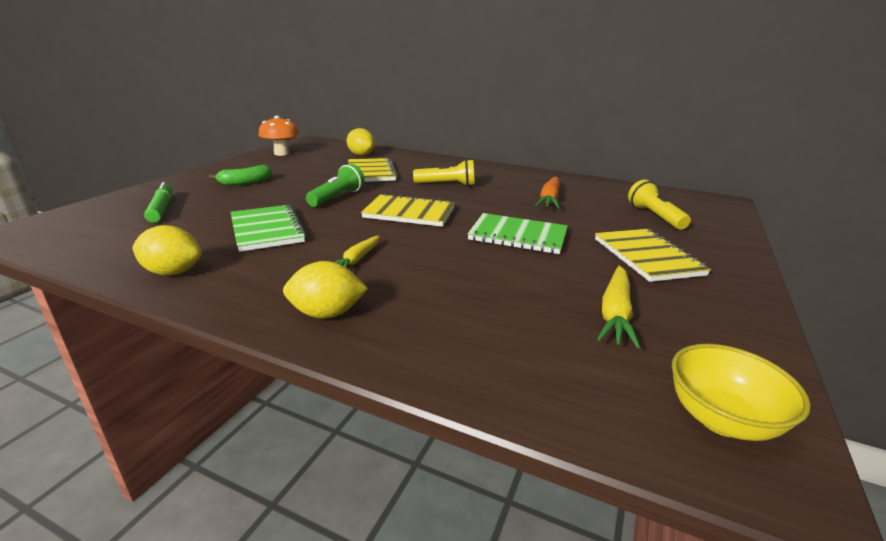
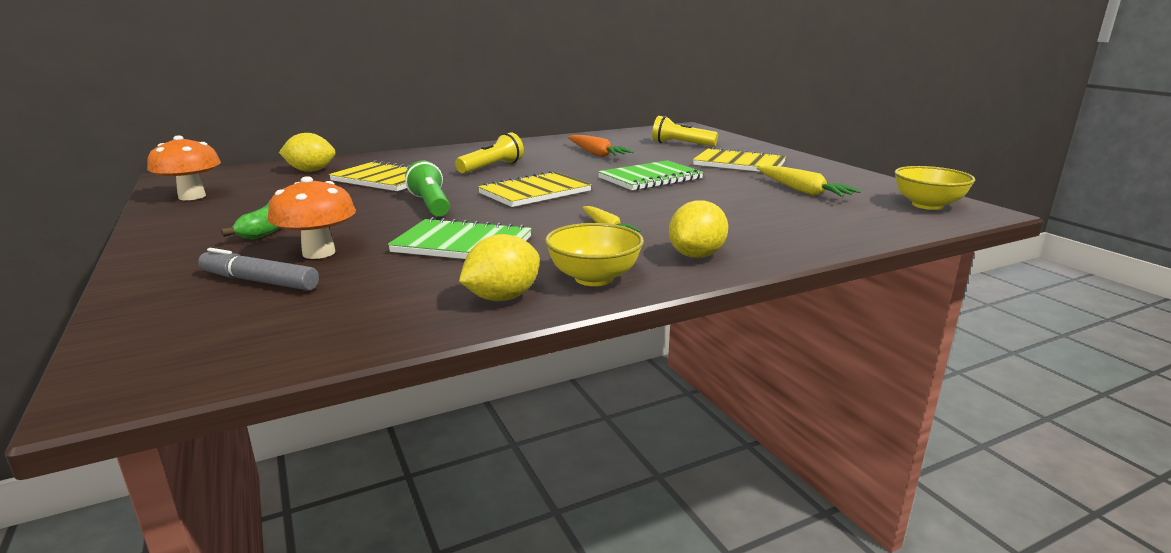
camera: 50 degrees left, 5 degrees down
green marker [144,182,173,223] -> grey marker [198,248,319,291]
none -> orange mushroom [268,176,356,259]
none -> yellow bowl [545,223,644,286]

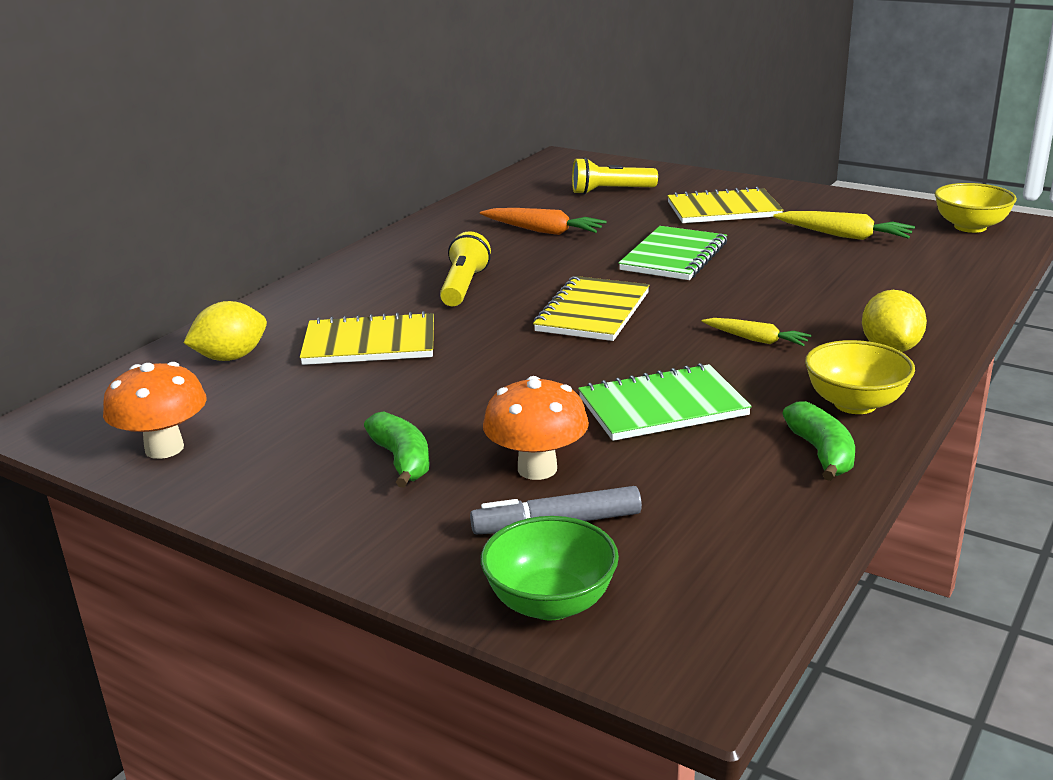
camera: 30 degrees left, 5 degrees up
green flashlight [405,160,450,217] -> none
yellow lemon [459,234,540,301] -> green banana [782,401,855,481]
none -> green bowl [481,516,619,621]

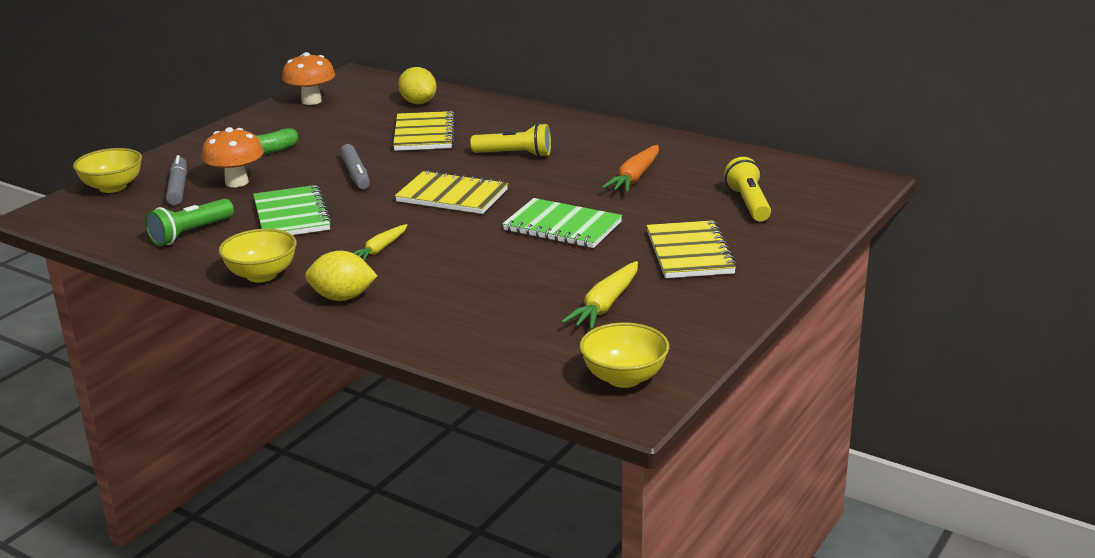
camera: 90 degrees right, 0 degrees up
green bowl [481,516,619,621] -> yellow bowl [73,148,142,193]
green banana [782,401,855,481] -> none
none -> green flashlight [145,199,234,246]
none -> grey marker [340,144,370,189]

